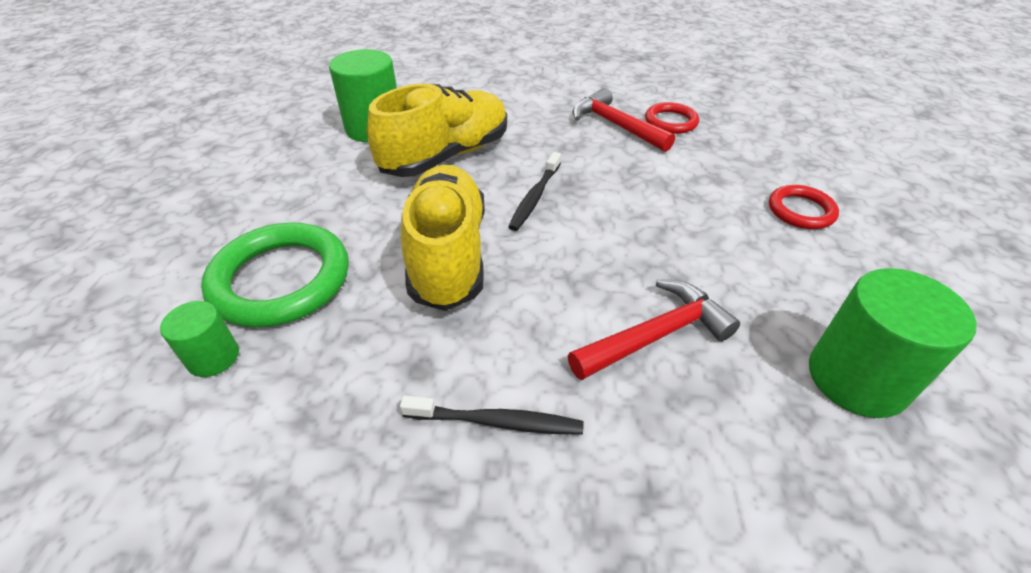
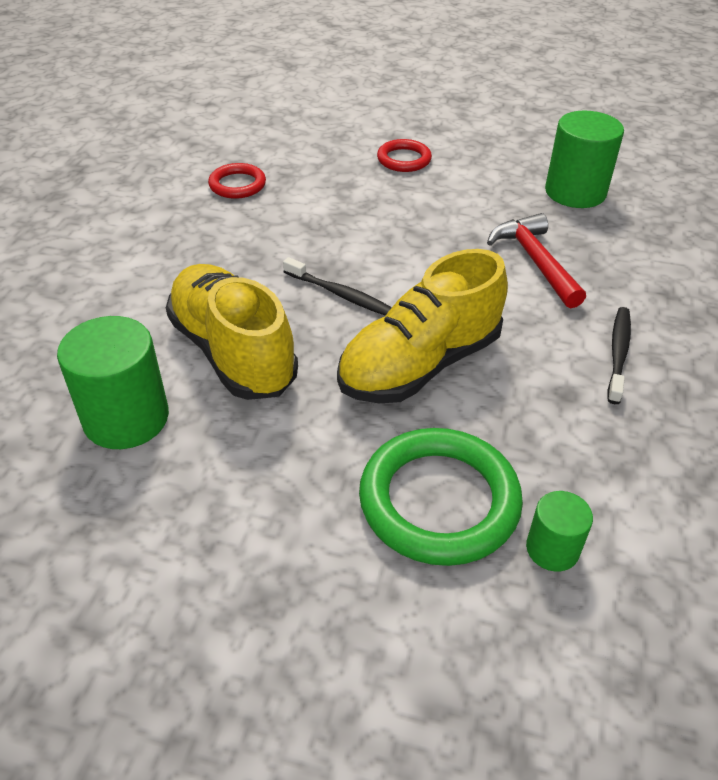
camera: 80 degrees left, 0 degrees up
yellow shoe [401,165,485,311] -> yellow shoe turned 45 degrees counterclockwise [337,249,508,403]
red hammer [572,88,675,152] -> none

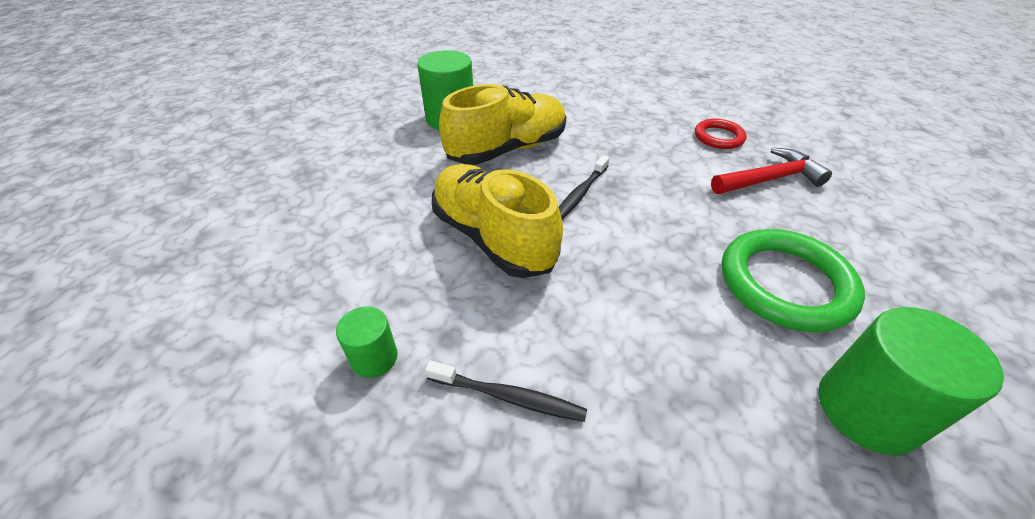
camera: 90 degrees right, 0 degrees up
green ring [359,428,523,566] -> green ring moved to [722,229,865,332]
red ring [377,139,432,172] -> none
red hammer [487,213,586,308] -> red hammer moved to [711,147,832,194]
green cylinder [526,491,593,571] -> green cylinder moved to [336,307,398,378]

